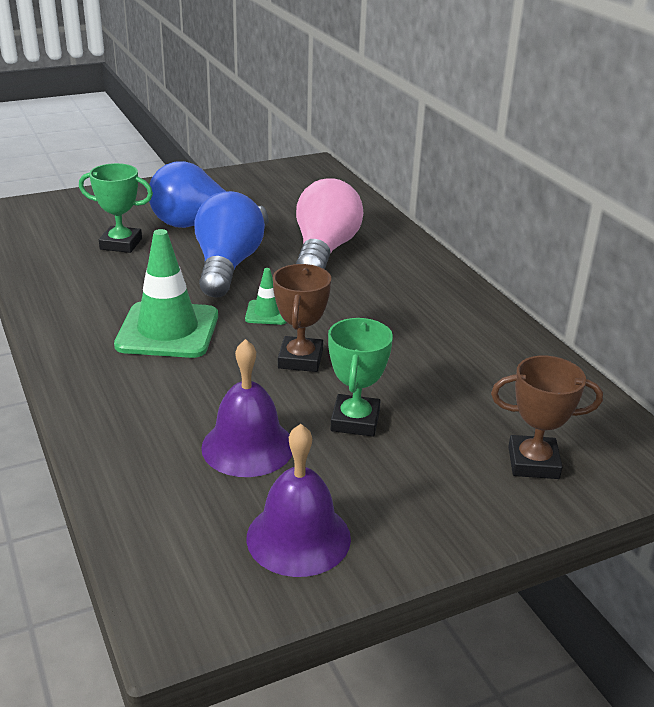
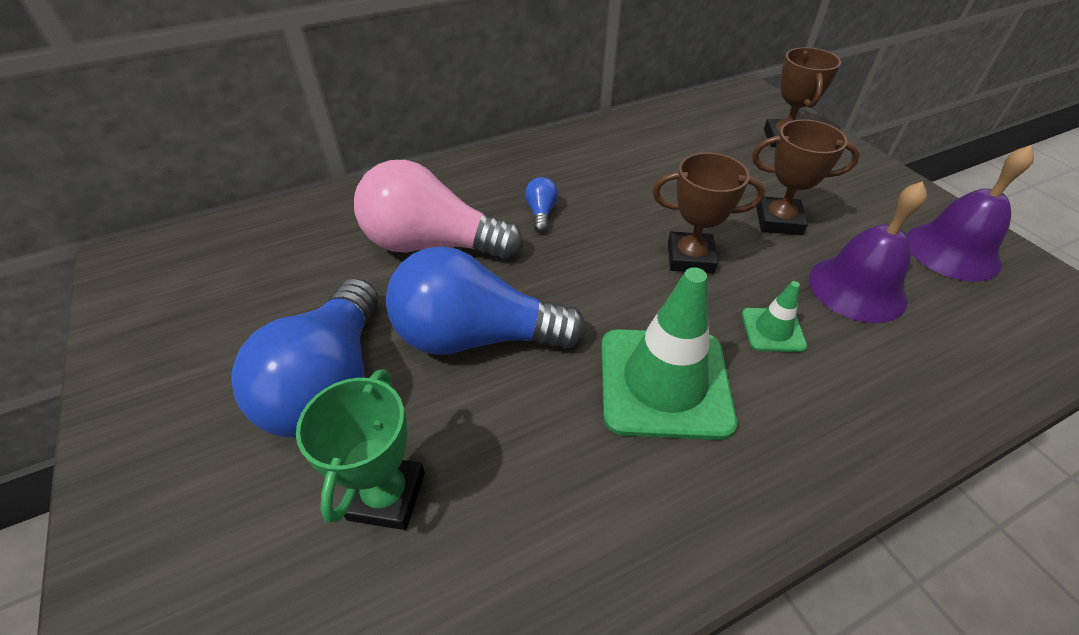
camera: 90 degrees left, 15 degrees up
green traffic cone [245,268,286,325] -> green traffic cone moved to [742,281,807,352]
green trophy [328,318,393,437] -> brown trophy [752,119,860,235]
none -> blue light bulb [525,177,558,233]

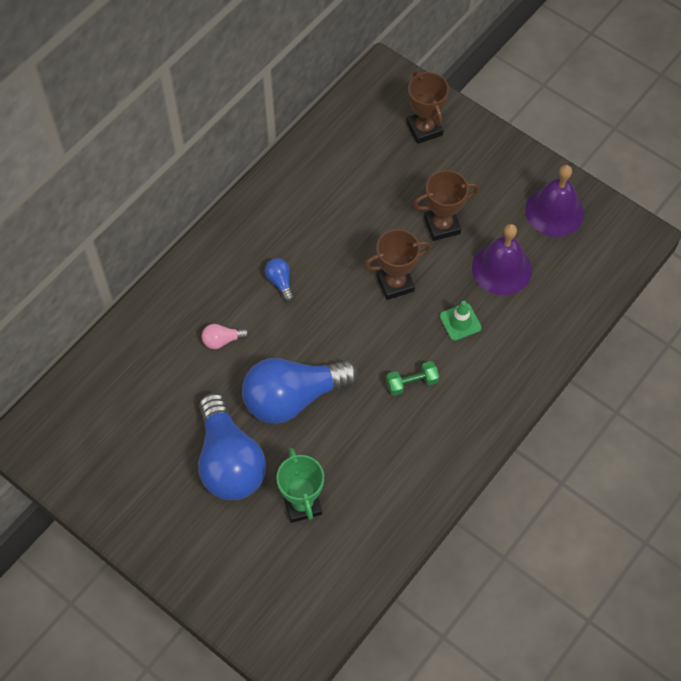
camera: 25 degrees left, 15 degrees up
pink light bulb [354,160,523,259] -> pink light bulb [202,324,249,349], size x0.40
green traffic cone [601,267,737,440] -> green dumbbell [386,361,439,396]

